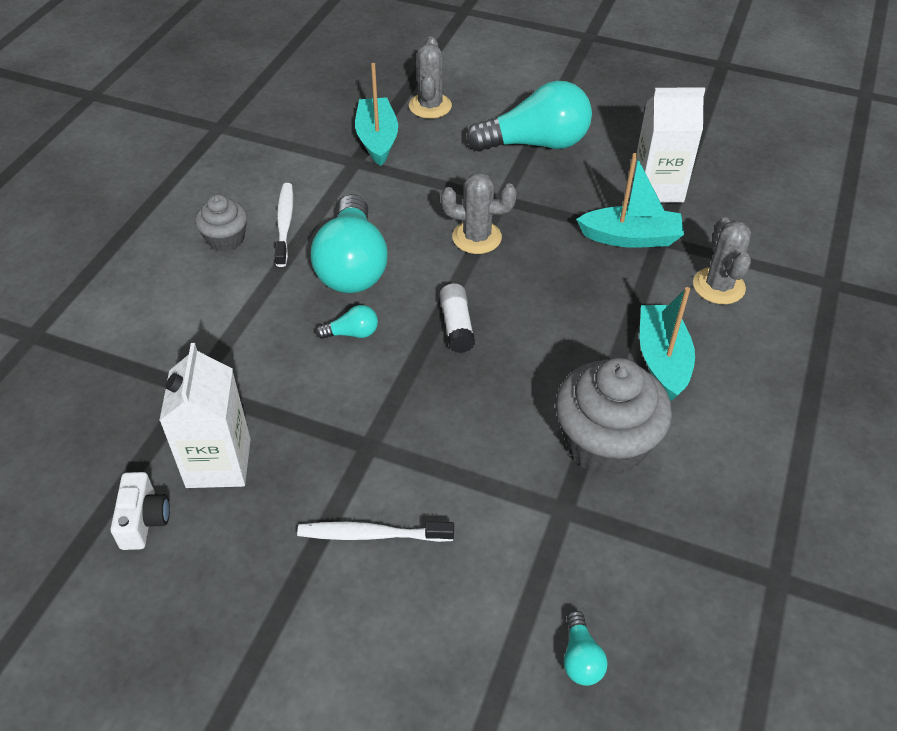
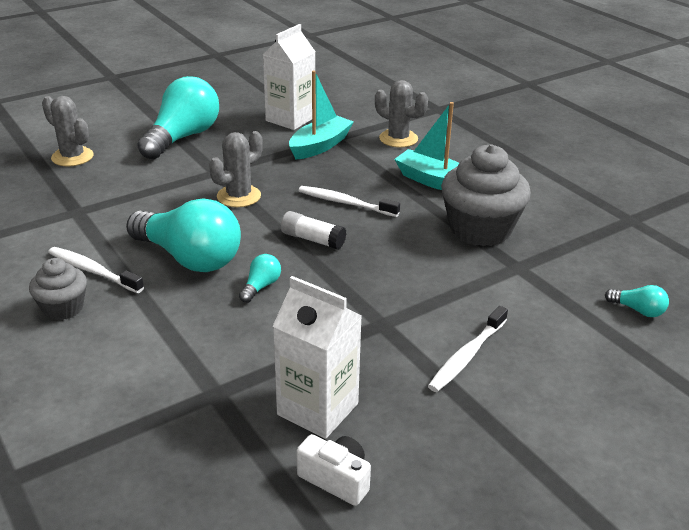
camera: 55 degrees left, 15 degrees down
turquoise boat [355,63,398,166] -> none
none -> white toothbrush [299,186,400,217]

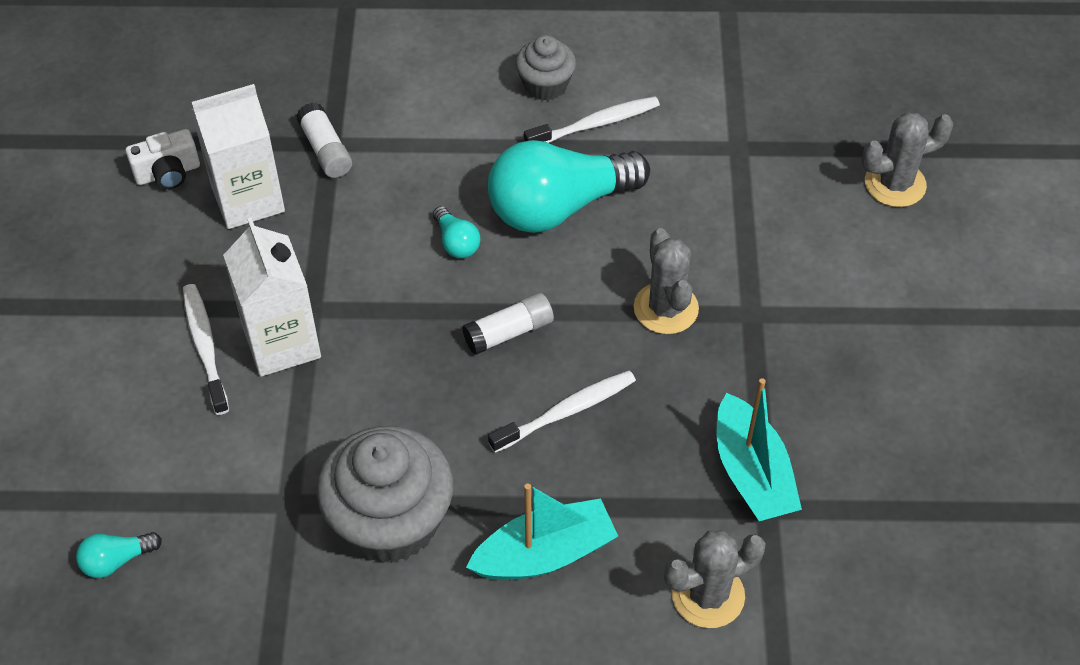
camera: 125 degrees right, 20 degrees up
turquoise light bulb [137,76,219,160] -> none
white carton [263,24,315,130] -> white carton moved to [223,218,321,377]
none -> white glue stick [296,103,352,178]

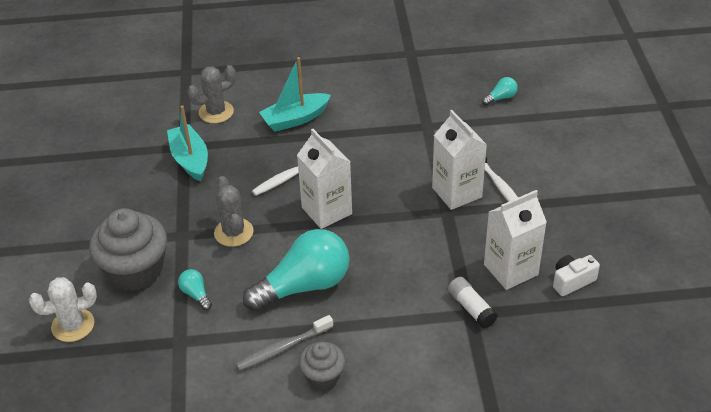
camera: 175 degrees right, 10 degrees down
grey cupcake [317,426,453,563] -> grey cupcake moved to [89,208,167,291]
turquoise light bulb [433,206,480,258] -> turquoise light bulb moved to [178,269,212,310]
white glue stick [462,293,554,355] -> white carton [297,129,352,229]
white toothbrush [524,96,660,143] -> grey toothbrush [236,315,333,371]
grey cactus [862,112,954,207] -> white cactus [29,277,97,342]

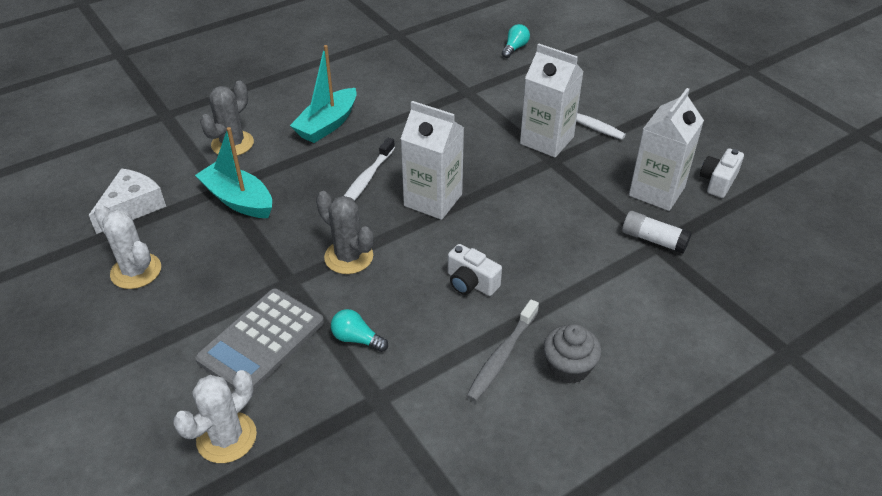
camera: 30 degrees left, 0 degrees up
grey cupcake [89,208,167,291] -> grey calculator [195,289,324,391]
turquoise light bulb [243,229,349,312] -> white camera [448,244,502,296]
none -> white cheese [89,168,166,234]
none -> white cactus [94,205,161,289]

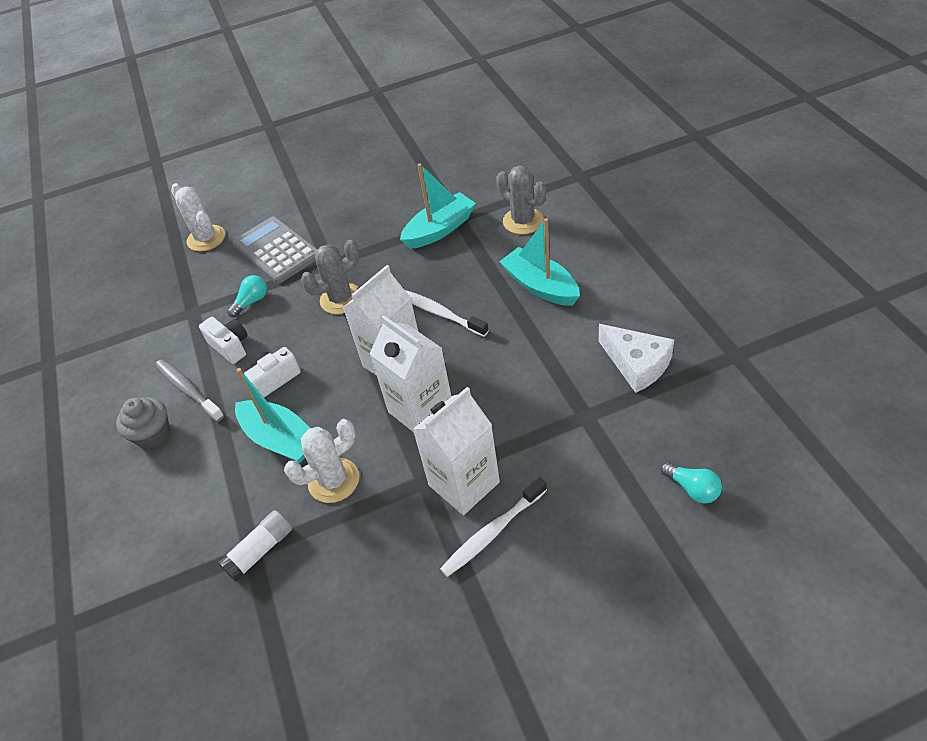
camera: 110 degrees right, 5 degrees up
white cheese [89,168,166,234] -> white cheese moved to [598,324,674,393]
white cactus [94,205,161,289] -> white cactus moved to [284,419,359,503]
white carton [629,88,704,211] -> white carton moved to [370,315,452,432]
white camera [700,148,744,198] -> white camera moved to [199,317,248,364]
none -> turquoise boat [235,368,310,463]

